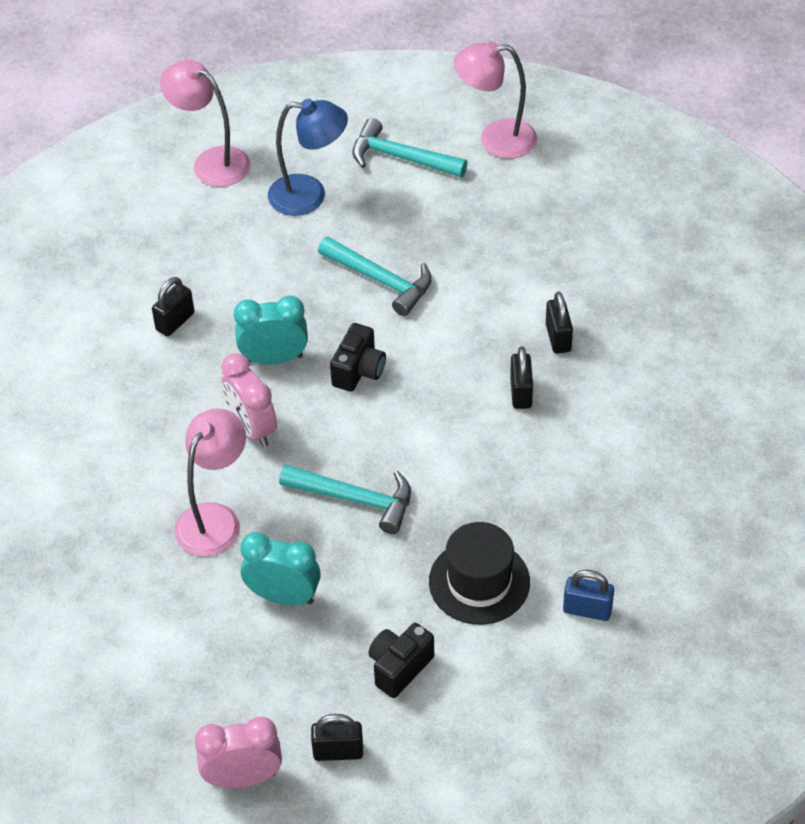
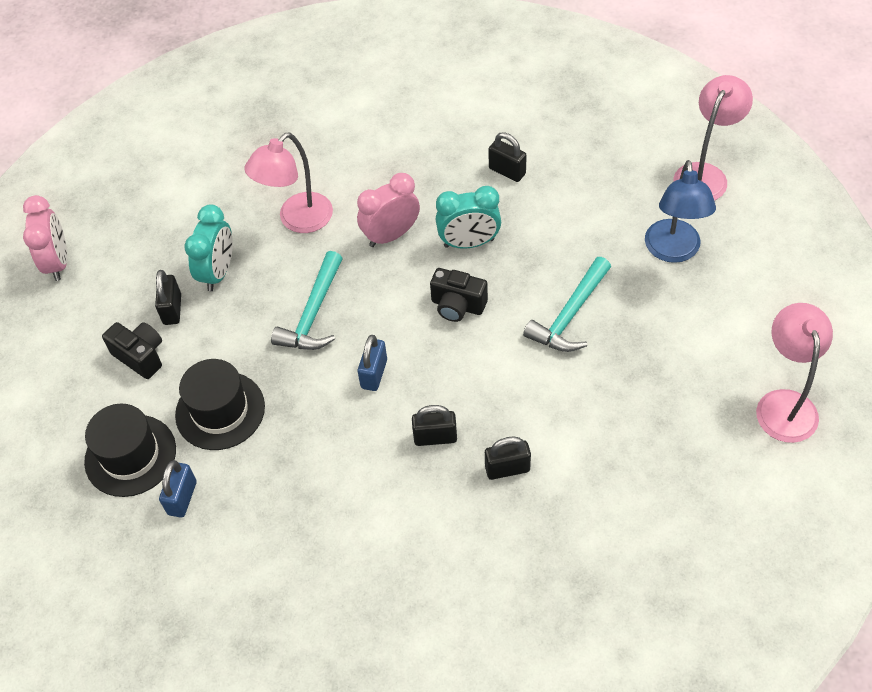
camera: 90 degrees right, 5 degrees up
pink lamp [174,409,246,557] -> pink lamp turned 105 degrees clockwise [245,133,333,233]
turquoise clock [234,296,308,365] -> turquoise clock turned 90 degrees clockwise [436,186,501,249]
black padlock [311,714,363,761] -> black padlock moved to [155,270,181,325]
turquoise hammer [352,118,468,178] -> none
none -> black hat [84,404,176,497]
none -> blue padlock [358,335,387,391]

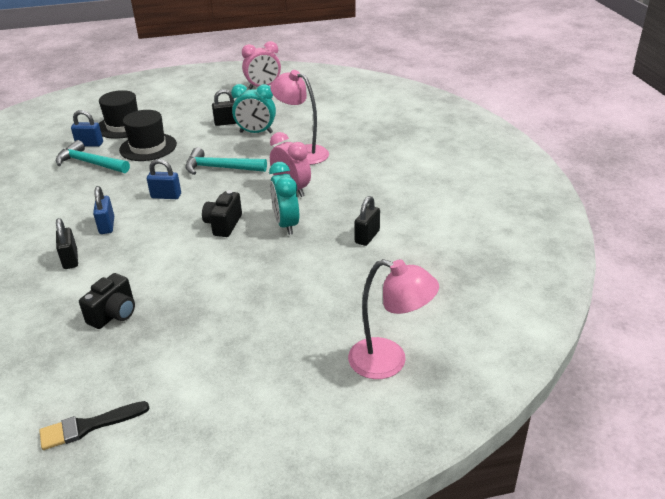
camera: 80 degrees right, 20 degrees down
black camera [102,322,162,379] -> black camera moved to [79,273,135,329]
black padlock [412,405,457,446] -> blue padlock [93,186,114,234]
turquoise hammer [523,257,611,352] -> turquoise hammer moved to [56,140,130,173]
blue lamp [645,160,716,263] -> none
pink lamp [756,303,833,443] -> black brush [39,401,150,450]

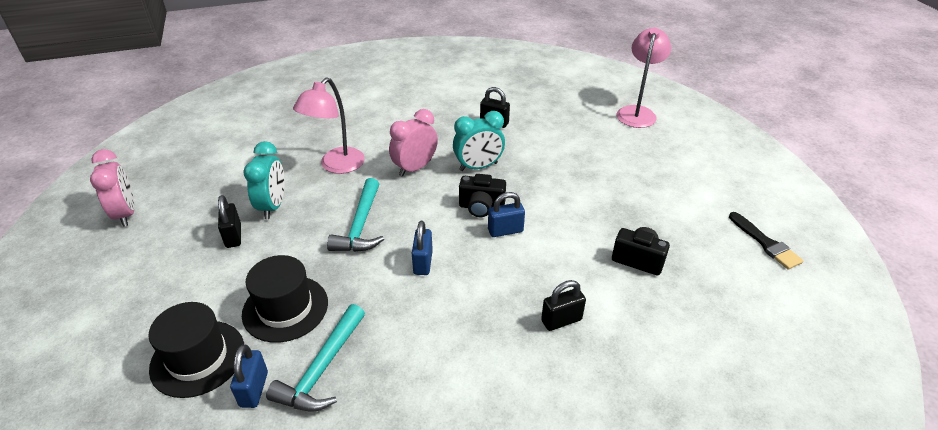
camera: 95 degrees left, 5 degrees up
blue padlock [93,186,114,234] -> blue padlock moved to [488,192,525,237]

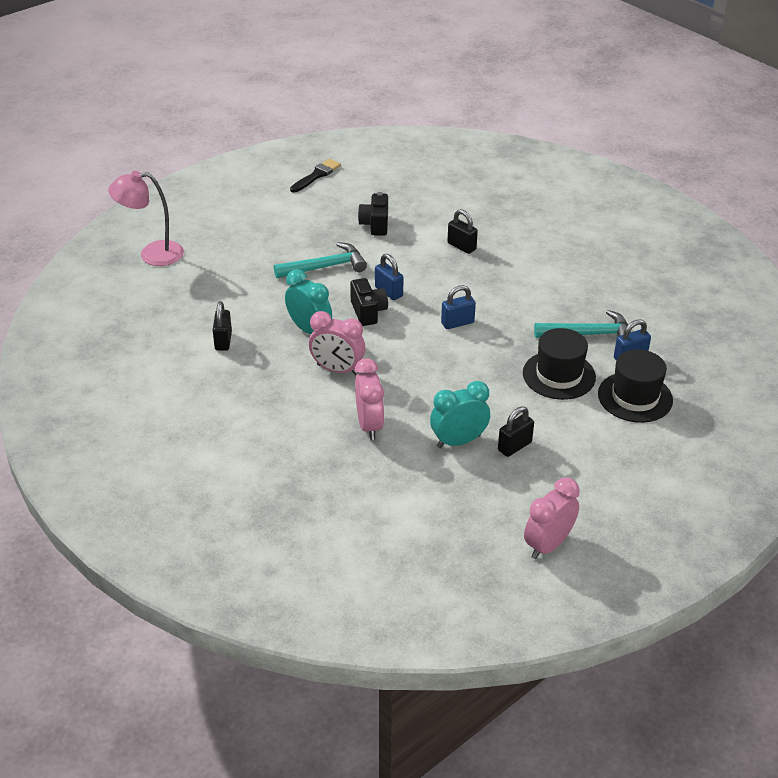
camera: 115 degrees left, 0 degrees up
pink lamp [293,77,365,174] -> pink clock [355,358,385,440]
turquoise hammer [327,178,384,252] -> turquoise hammer moved to [274,242,367,278]

